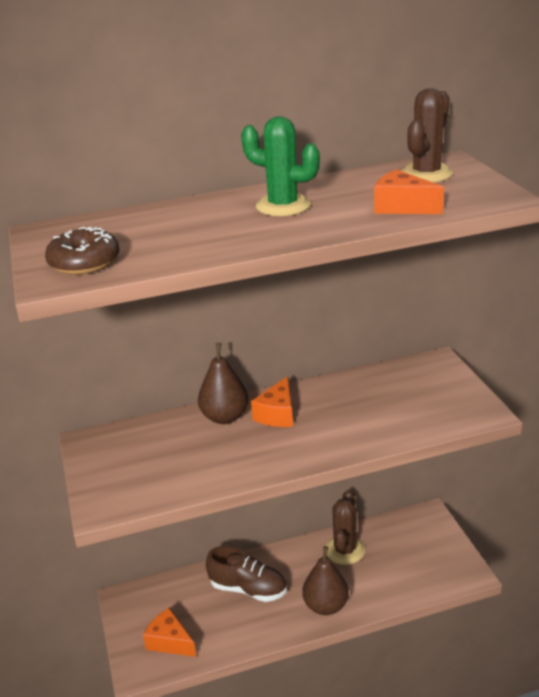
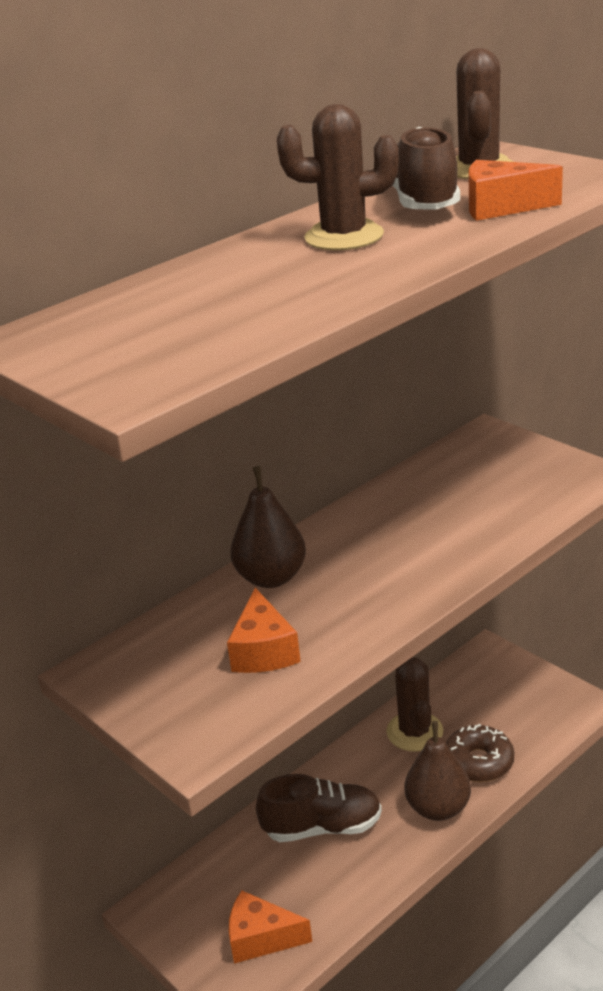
camera: 25 degrees left, 0 degrees up
brown donut [45,227,120,275] -> brown donut moved to [446,724,514,782]
green cactus [241,116,320,216] -> brown cactus [277,104,399,250]
orange cheese [251,376,293,427] -> orange cheese moved to [227,588,301,673]
none -> brown shoe [392,127,460,210]

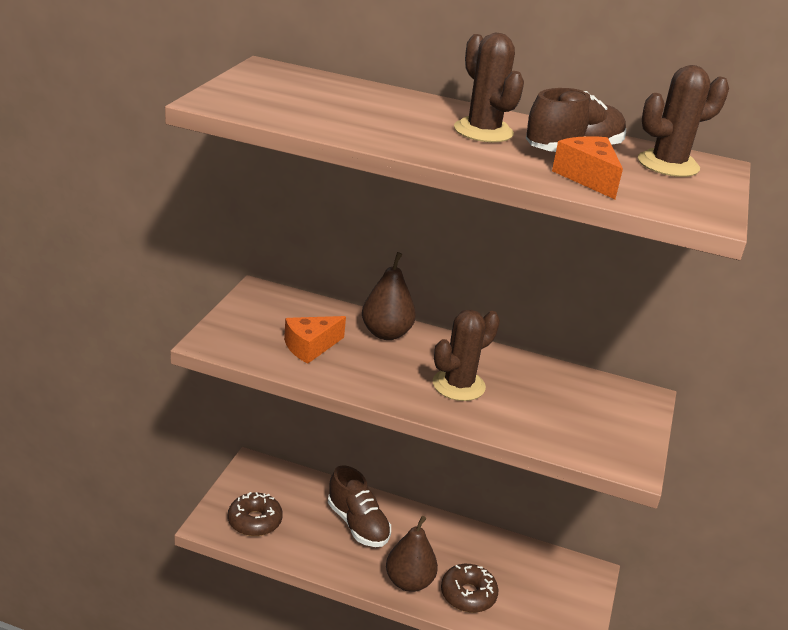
camera: 55 degrees right, 0 degrees up
orange cheese [229,891,312,963] -> brown donut [228,492,283,536]
brown cactus [386,657,443,752] -> brown cactus moved to [433,310,500,401]

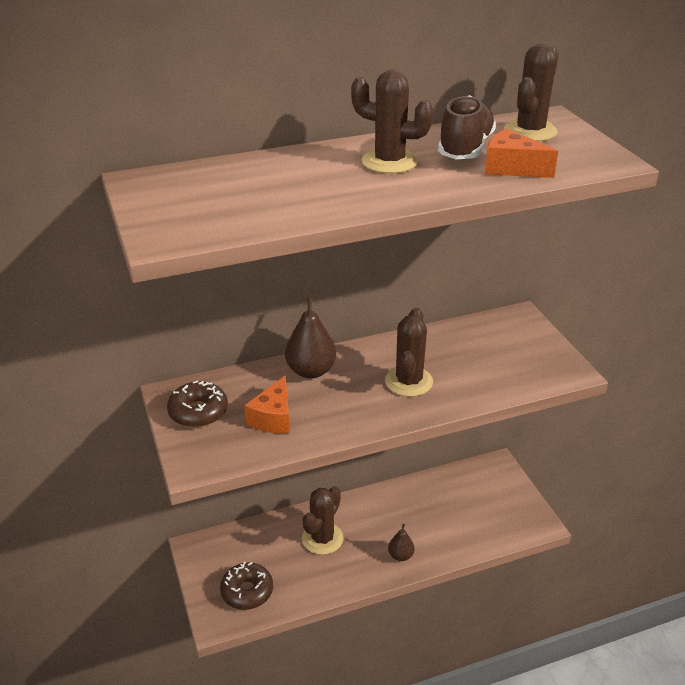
camera: 35 degrees left, 5 degrees up
brown shoe [328,465,391,547] -> brown cactus [302,486,344,555]
brown pear [386,516,438,592] -> brown pear [388,524,415,561], size x0.57
brown donut [441,564,499,613] -> brown donut moved to [167,380,228,428]

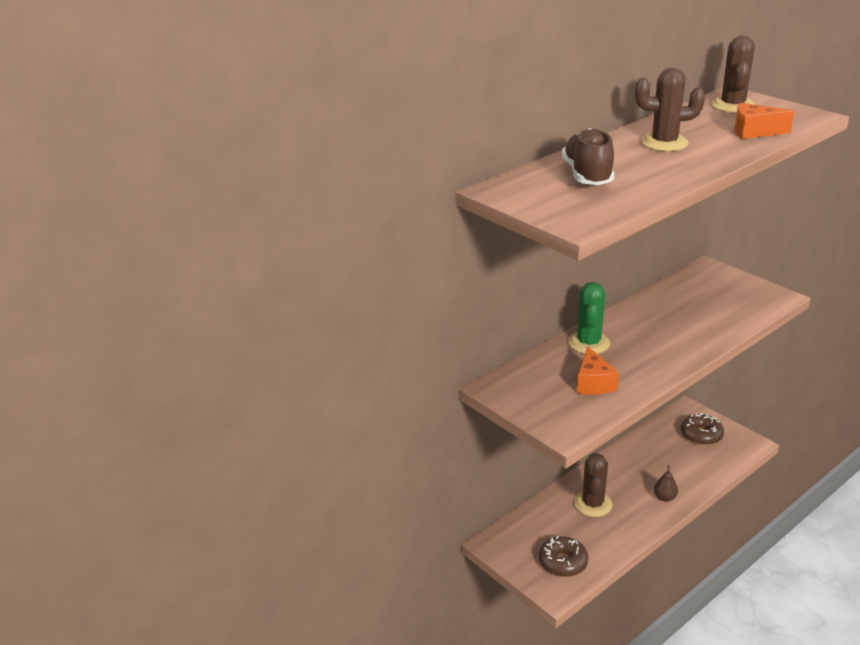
camera: 20 degrees left, 5 degrees down
brown donut [167,380,228,428] -> brown donut moved to [681,413,724,445]
brown pear [285,297,336,379] -> green cactus [568,282,610,354]
brown cactus [385,308,433,397] -> none
brown shoe [438,95,496,159] -> brown shoe moved to [562,128,615,185]

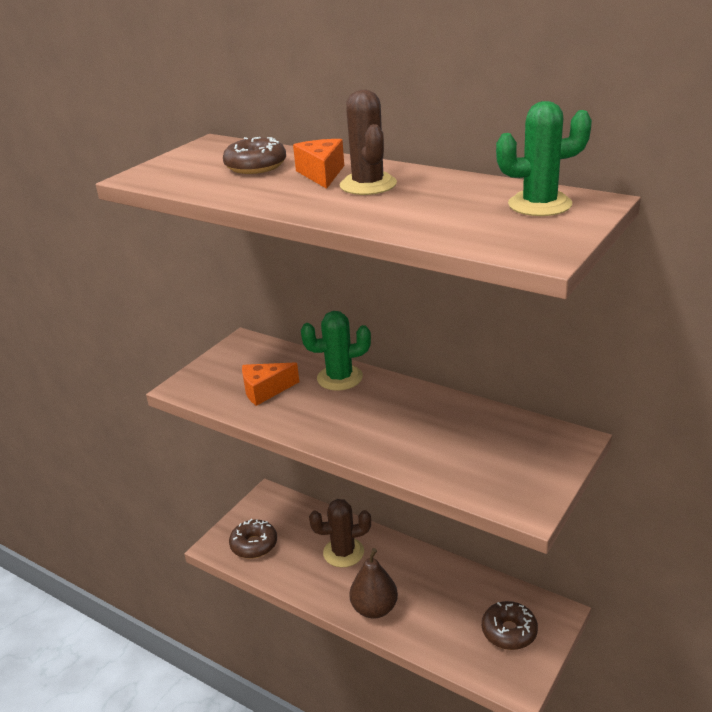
camera: 75 degrees right, 0 degrees up
brown shoe [562,128,615,185] -> brown donut [223,137,286,174]
brown pear [654,466,678,502] -> brown pear [349,548,398,619], size x1.74
brown cactus [711,36,755,113] -> green cactus [496,101,592,216]
orange cheese [734,103,794,139] -> orange cheese moved to [293,139,344,189]

